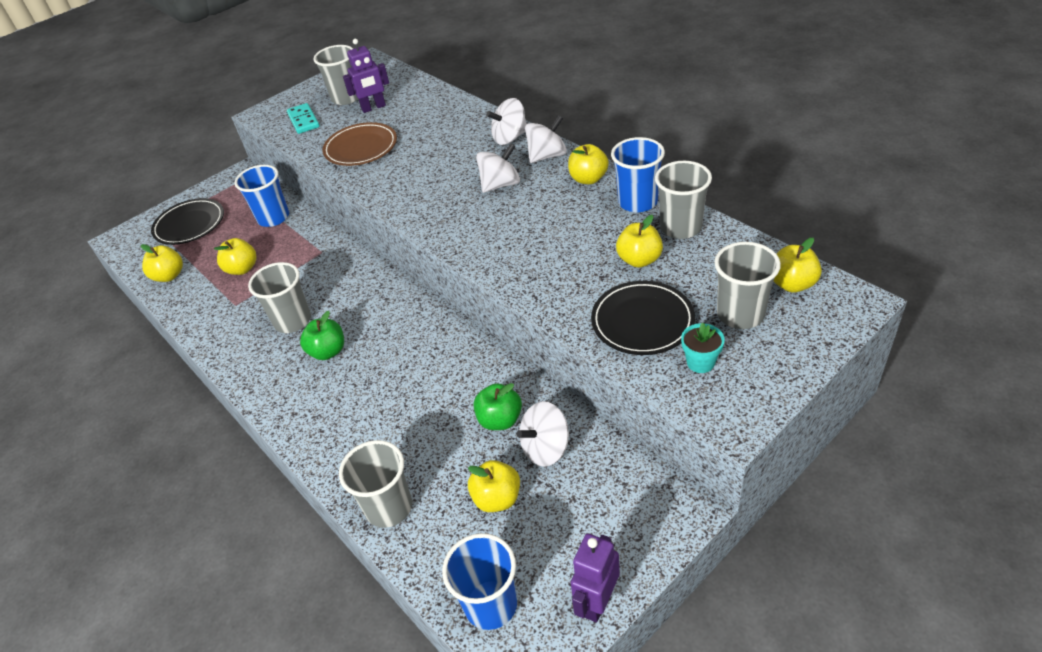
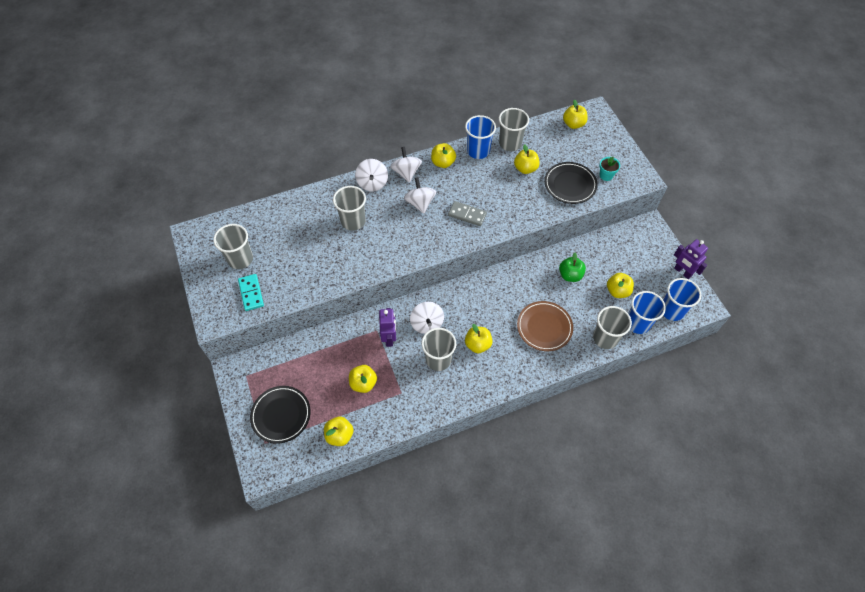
camera: 75 degrees left, 15 degrees up
blue cup [235,165,289,227] -> blue cup moved to [628,291,666,334]
turquoise domino [287,103,320,134] -> turquoise domino turned 75 degrees clockwise [238,274,264,311]
green apple [300,311,344,360] -> yellow apple [465,324,493,353]
brown plate [323,122,397,166] -> brown plate moved to [517,301,573,351]
purple robot [343,39,389,113] -> purple robot moved to [379,308,396,347]
white spinning top [517,401,569,467] -> white spinning top moved to [410,302,444,334]
grey cup [714,242,781,329] -> grey cup moved to [333,186,366,231]
none -> grey domino [448,201,487,226]

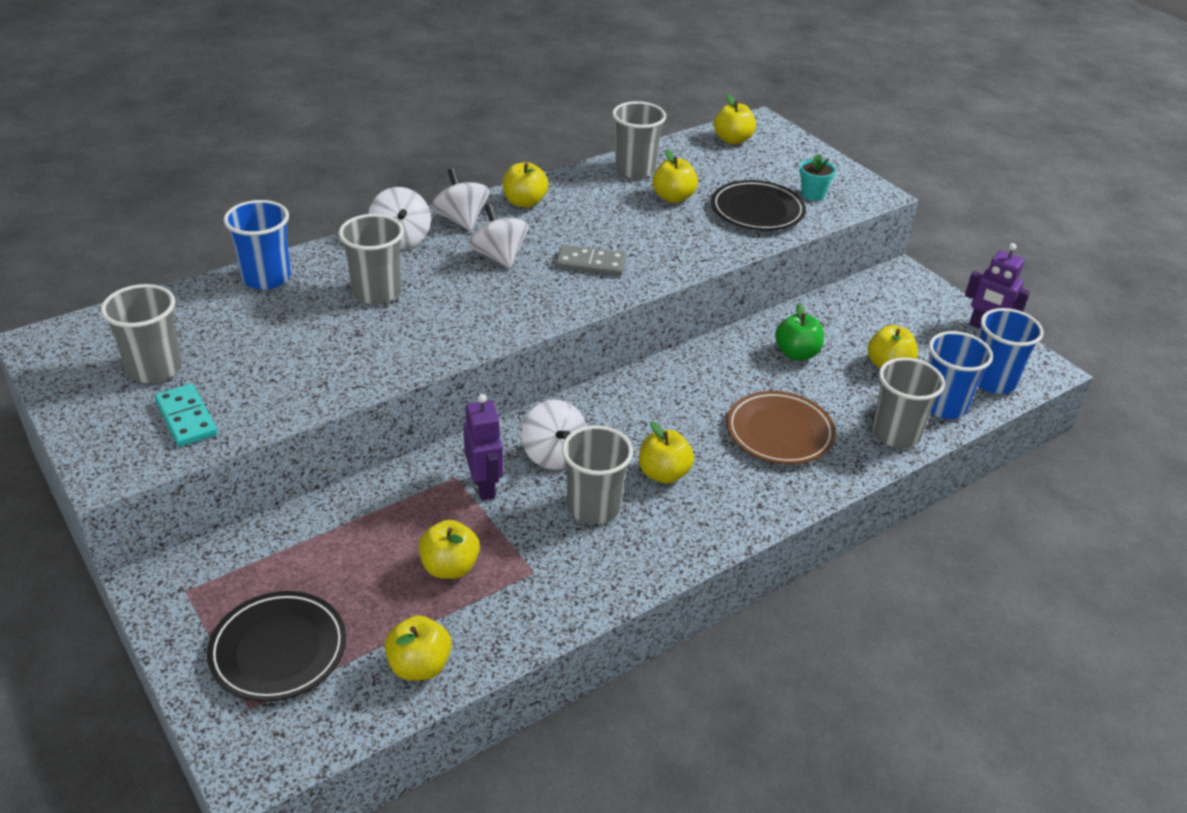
camera: 15 degrees left, 20 degrees down
blue cup [465,115,496,159] -> blue cup moved to [224,200,291,290]

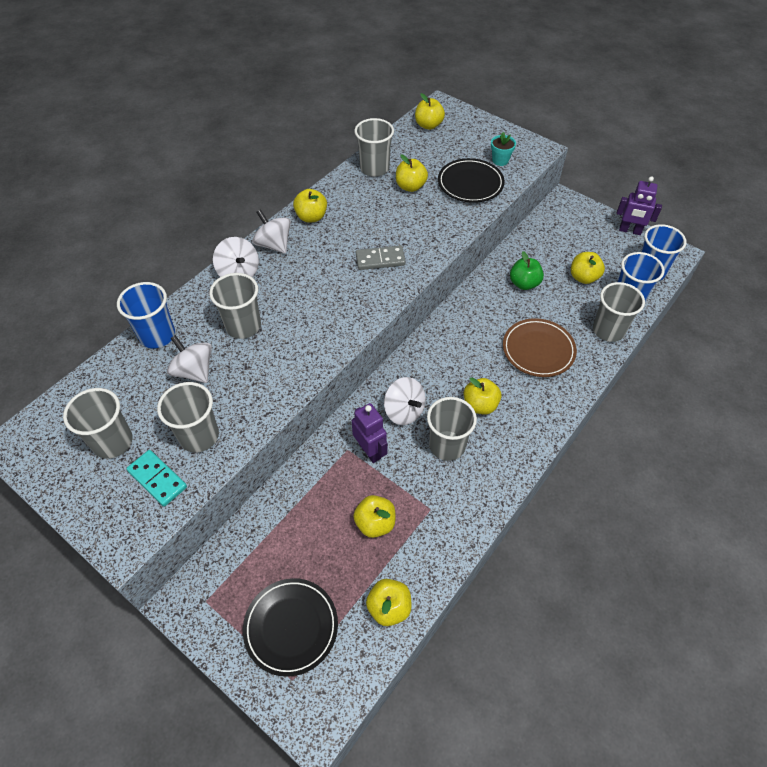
camera: 15 degrees left, 15 degrees up
white spinning top [469,203,528,269] -> white spinning top moved to [167,335,212,383]
none -> grey cup [157,382,219,453]

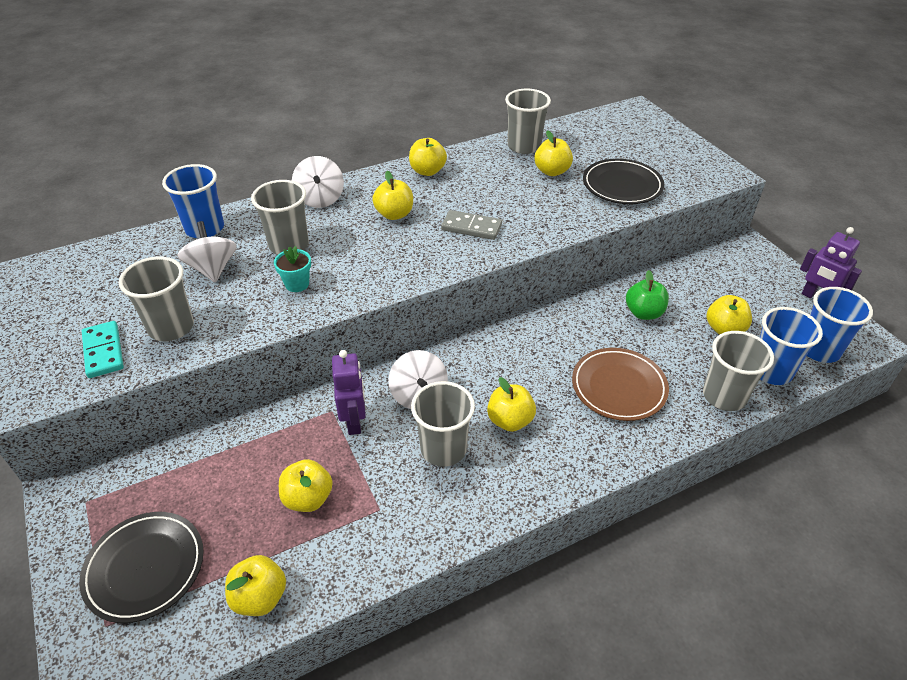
camera: 25 degrees right, 10 degrees down
grey cup [63,388,133,459] -> none
white spinning top [252,209,291,254] -> none
yellow apple [415,93,445,130] -> yellow apple moved to [372,171,413,220]
turquoise flower pot [491,132,516,166] -> turquoise flower pot moved to [274,246,311,292]

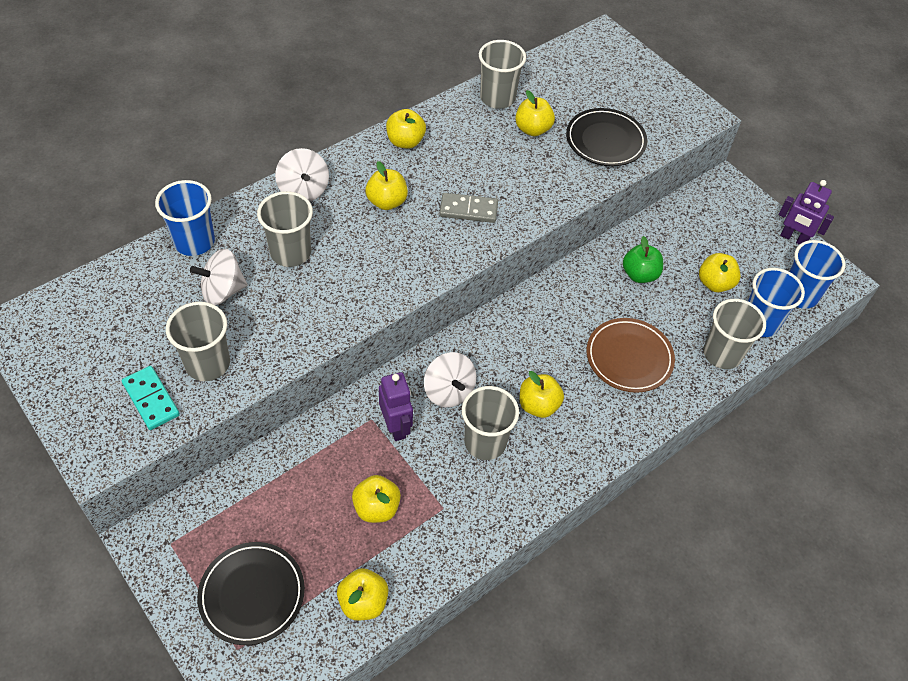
camera: 15 degrees left, 10 degrees up
white spinning top [177,221,236,282] -> white spinning top turned 75 degrees counterclockwise [190,249,247,305]
turquoise flower pot [274,246,311,292] -> none

